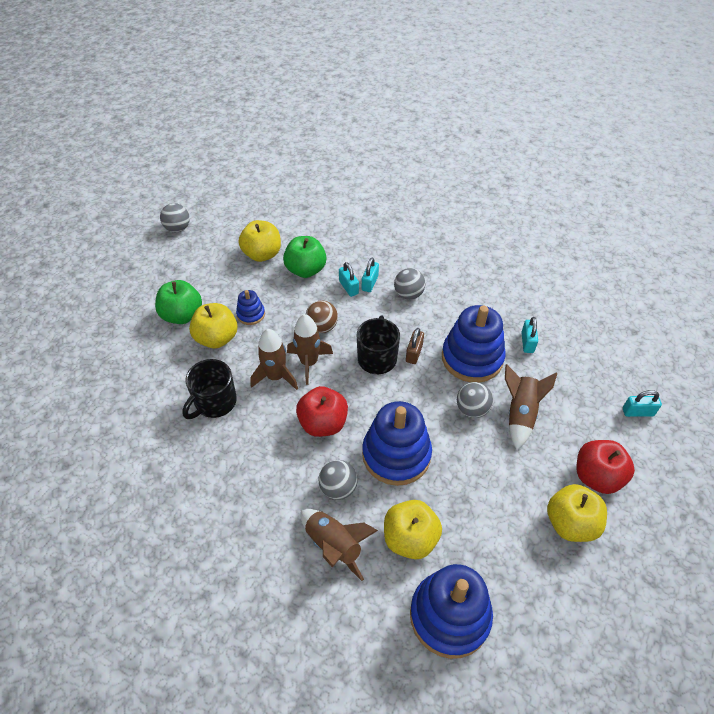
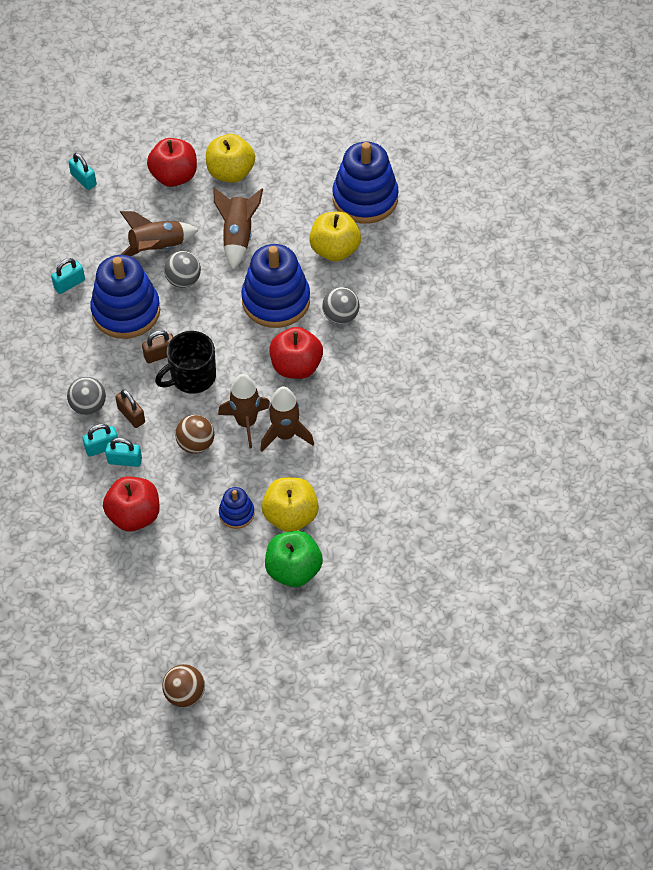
camera: 130 degrees left, 5 degrees up
grey ball [160,203,190,232] -> brown ball [162,664,205,707]
black mug [182,359,237,419] -> none
yellow apple [239,220,281,262] -> none
green apple [283,236,326,278] -> red apple [103,476,160,531]
brown rocket [300,509,378,581] -> brown rocket moved to [213,187,263,270]
turquoise padlock [339,262,359,297] -> turquoise padlock turned 75 degrees clockwise [105,438,142,467]
none -> brown padlock [115,389,145,428]

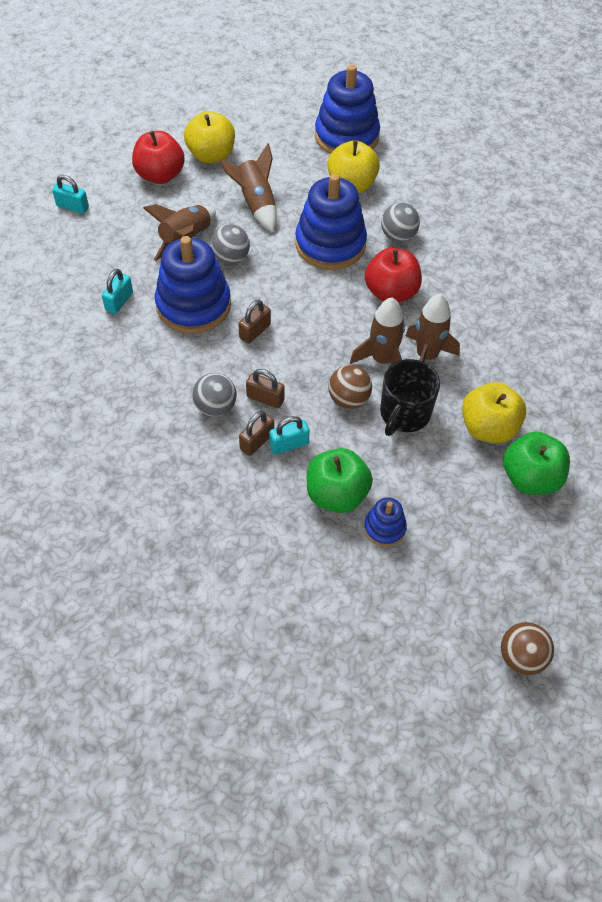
camera: 30 degrees left, 0 degrees up
turquoise padlock [82,424,118,457] -> brown padlock [239,411,274,456]
red apple [103,476,160,531] -> green apple [307,448,373,513]
black mug [155,331,216,394] -> black mug moved to [380,359,440,436]
blue stacking toy [219,487,255,529] -> blue stacking toy moved to [364,497,407,547]

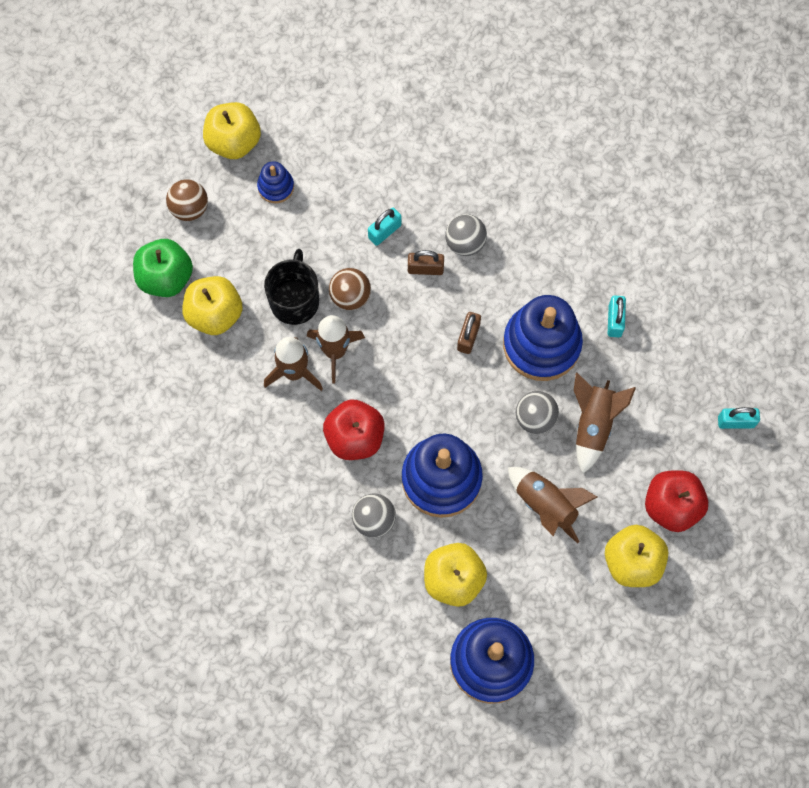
camera: 160 degrees right, 15 degrees up
brown padlock [239,411,274,456] -> none
green apple [307,448,373,513] -> none
brown ball [501,622,554,675] -> brown ball moved to [166,180,208,221]
none -> yellow apple [203,102,261,159]

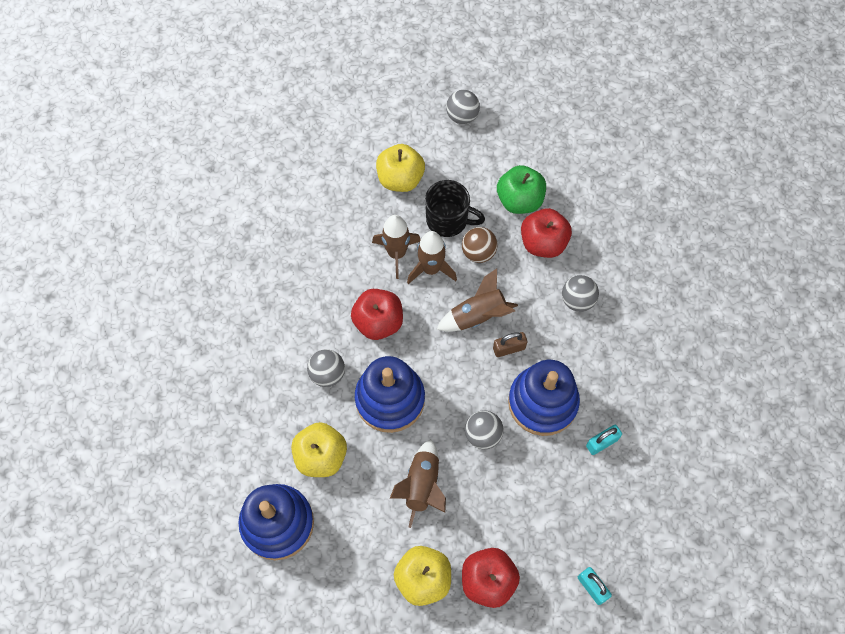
camera: 55 degrees right, 5 degrees down
green apple [133,239,193,297] -> green apple moved to [497,165,546,214]
brown ball [166,180,208,221] -> grey ball [446,90,480,124]
yellow apple [203,102,261,159] -> none
blue stacking toy [257,161,294,203] -> none
black mug [264,249,319,325] -> black mug turned 45 degrees clockwise [425,180,485,237]
turquoise padlock [368,208,402,246] -> red apple [521,208,572,258]
brown padlock [408,250,444,275] -> none
brown rocket [574,372,636,473] -> brown rocket moved to [437,268,518,332]

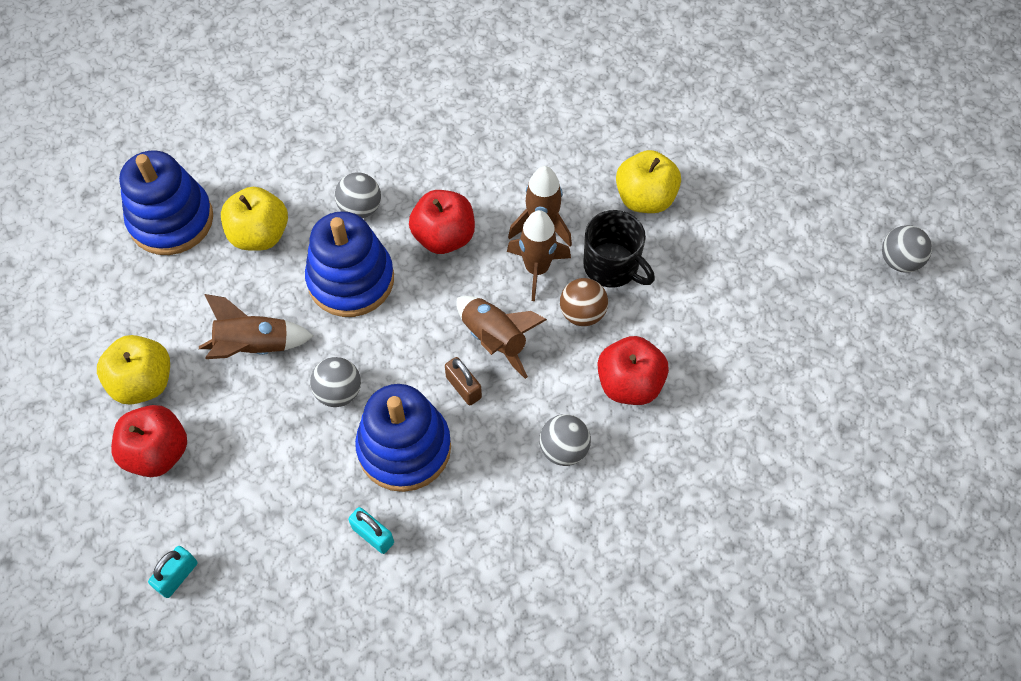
camera: 70 degrees right, 5 degrees down
black mug [425,180,485,237] -> black mug turned 45 degrees counterclockwise [583,210,655,288]
grey ball [446,90,480,124] -> grey ball moved to [882,225,932,273]
green apple [497,165,546,214] -> none

